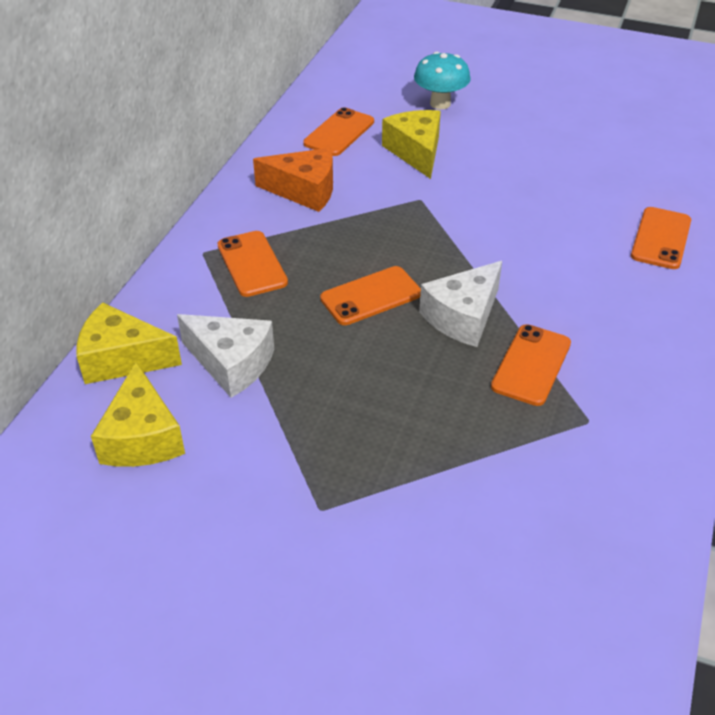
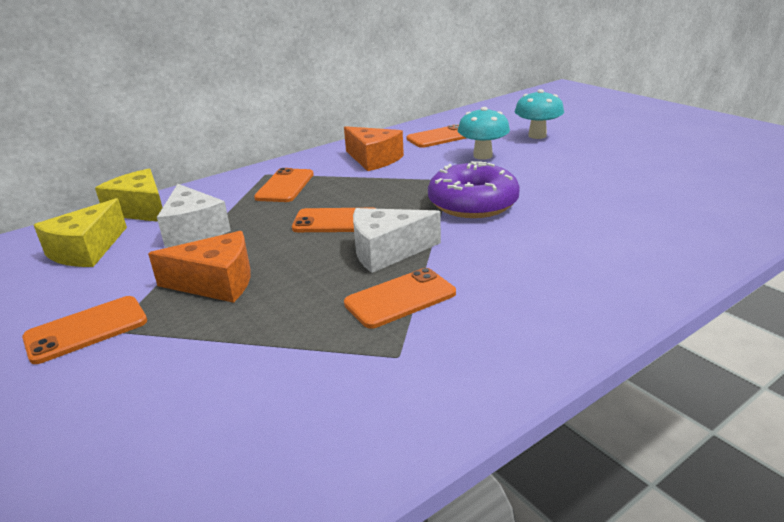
camera: 35 degrees right, 15 degrees down
yellow cheese [382,110,441,179] -> turquoise mushroom [458,107,510,160]
orange phone [631,207,691,269] -> orange phone moved to [22,296,147,364]
none -> orange cheese [148,231,251,303]
none -> purple donut [428,161,520,218]

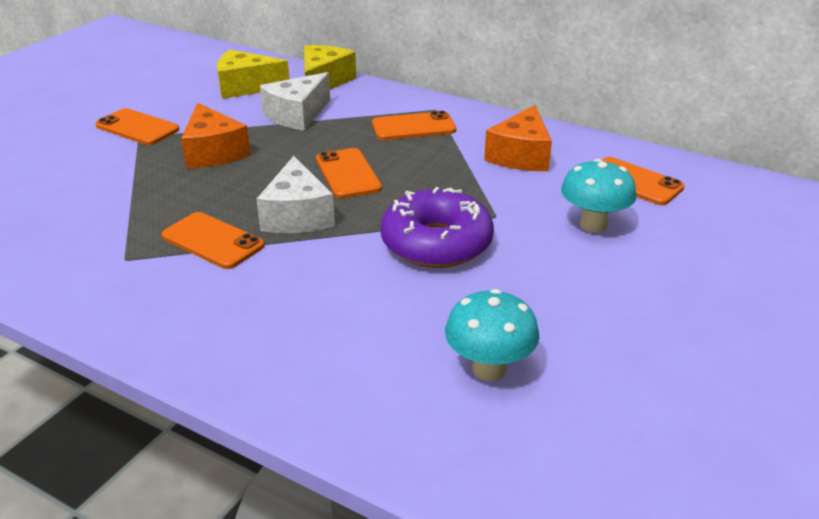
camera: 65 degrees right, 5 degrees up
white cheese [353,208,441,273] -> white cheese turned 150 degrees counterclockwise [256,156,335,233]
turquoise mushroom [515,89,564,139] -> turquoise mushroom moved to [445,289,540,381]

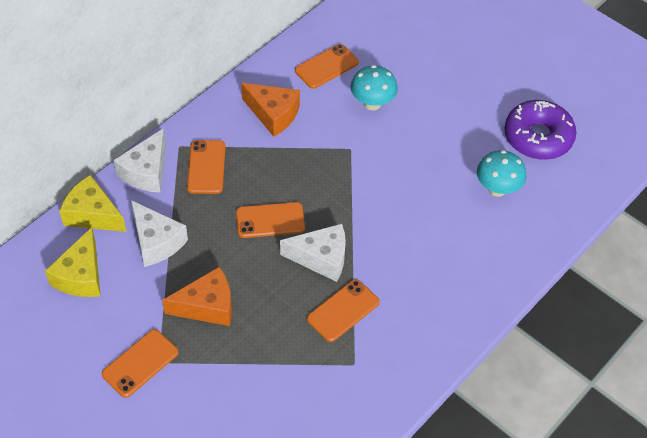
camera: 80 degrees left, 20 degrees up
purple donut [380,187,494,268] -> purple donut moved to [504,100,576,160]
none -> white cheese [114,128,166,193]

